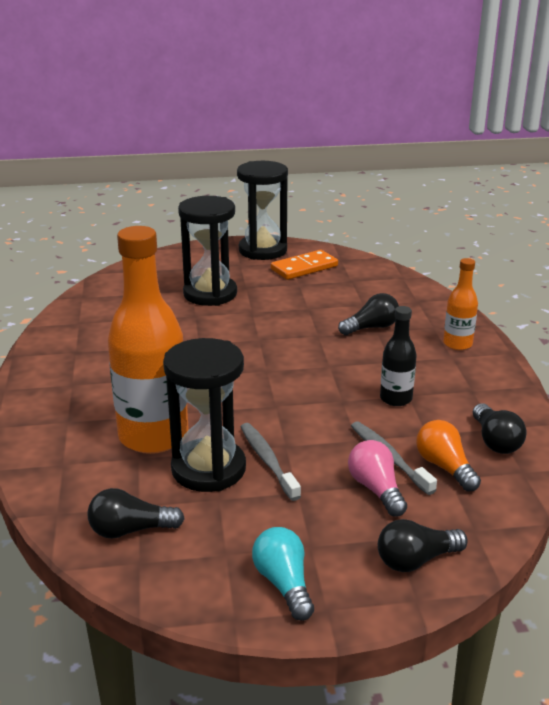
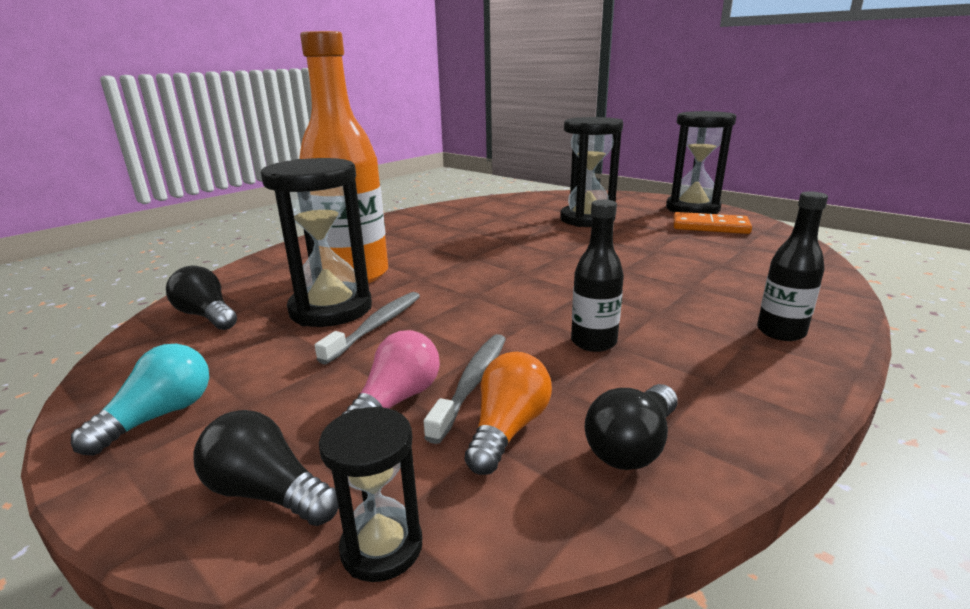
camera: 50 degrees right, 5 degrees down
black light bulb [338,293,399,335] -> none
orange bottle [443,258,478,350] -> black bottle [757,191,828,341]
none -> black hourglass [319,407,422,582]

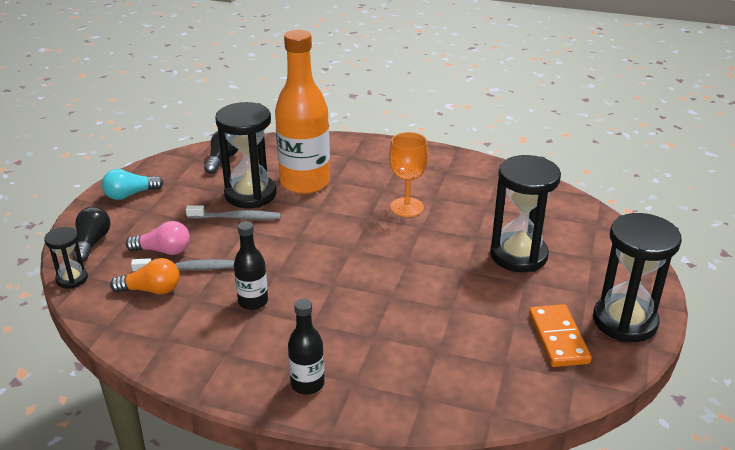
camera: 65 degrees right, 10 degrees up
turquoise light bulb [71,344,209,455] -> turquoise light bulb turned 150 degrees clockwise [102,169,164,200]
black light bulb [584,384,678,470] -> none
none -> orange goblet [389,132,429,217]

